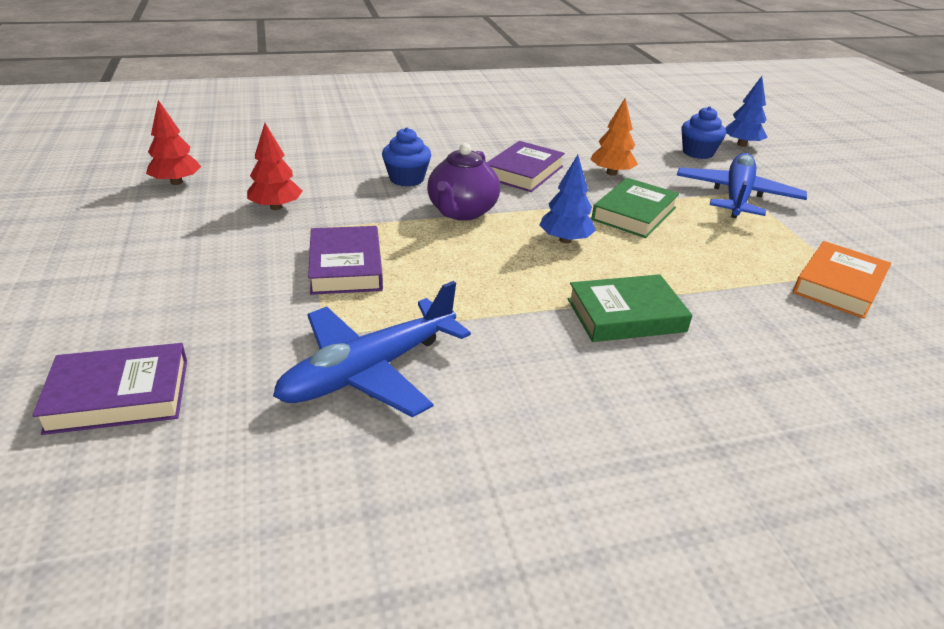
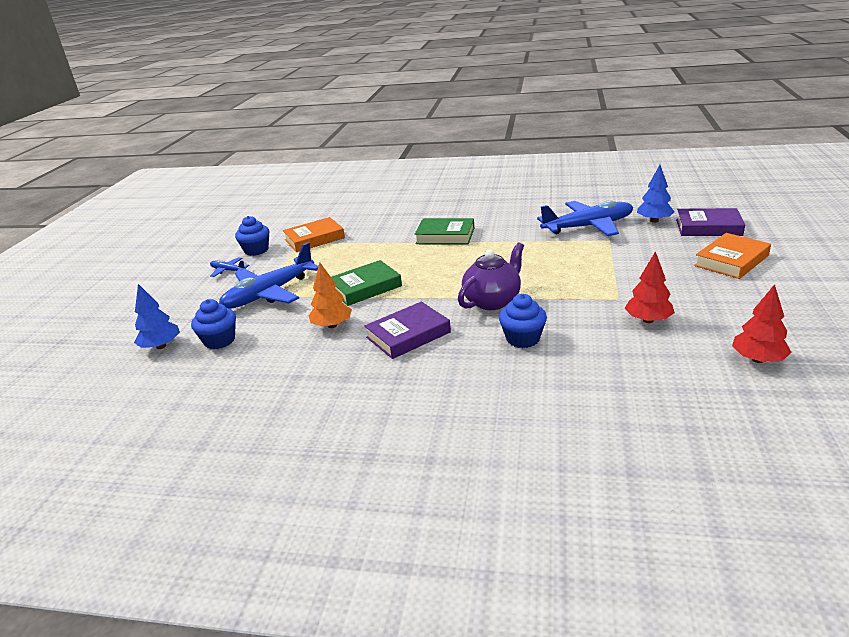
camera: 150 degrees left, 5 degrees down
purple book [308,226,383,295] -> none
blue tree [539,155,596,243] -> blue tree moved to [637,165,675,223]
none -> blue plane [210,257,249,277]
none -> blue cupcake [235,216,269,256]
none -> orange book [694,233,771,279]

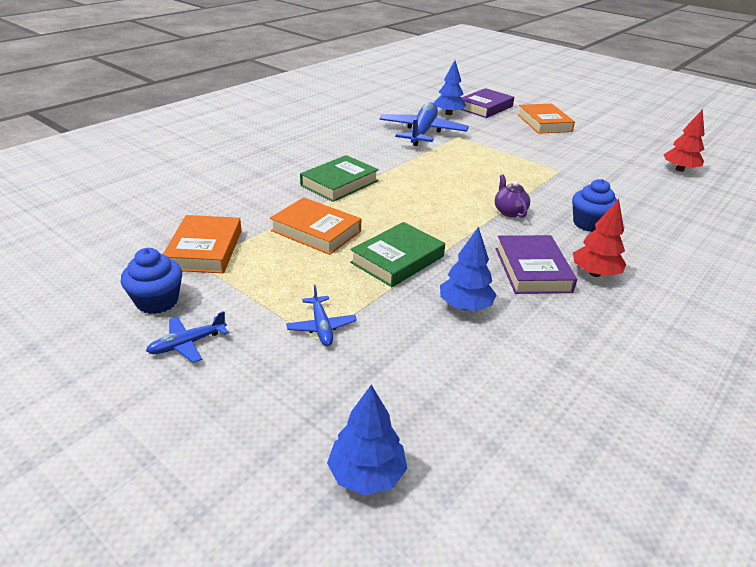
camera: 65 degrees left, 5 degrees up
blue cupcake [191,299,236,349] -> none
blue plane [219,242,318,309] -> blue plane [286,285,357,346], size x0.46
orange tree [309,263,352,328] -> blue tree [440,227,497,311]
green book [331,260,402,306] -> green book turned 45 degrees clockwise [350,222,445,287]
purple teapot [458,242,524,310] -> purple teapot [495,175,530,218], size x0.58
red tree [625,251,675,323] -> red tree moved to [573,199,626,277]
none -> orange book [270,197,361,255]

